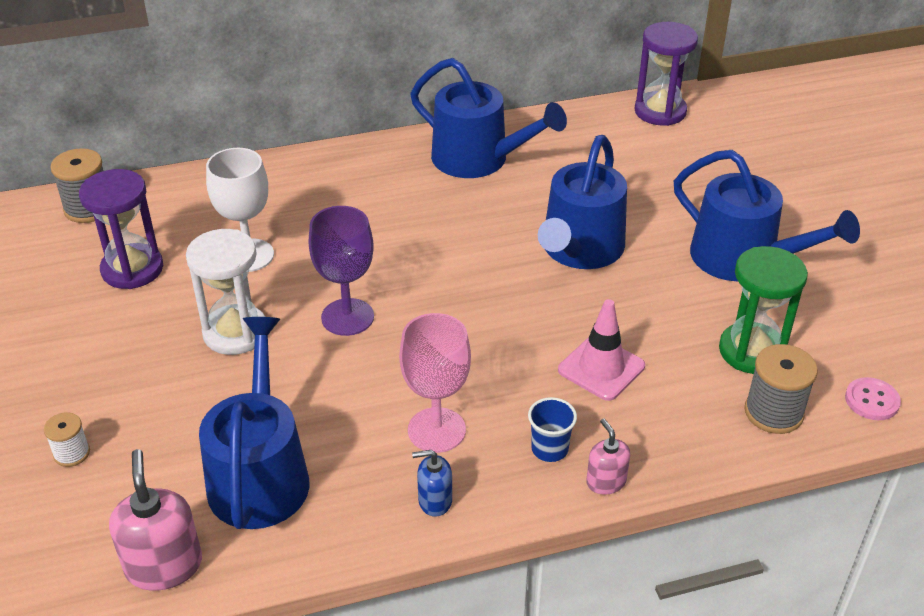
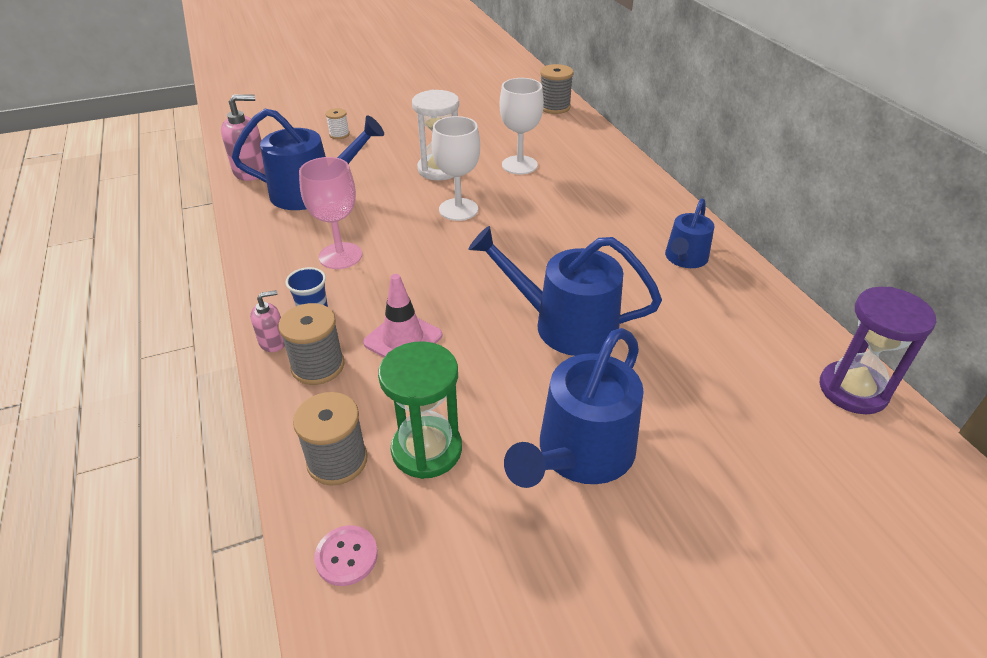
camera: 85 degrees right, 0 degrees up
purple hourglass [79,169,163,289] -> none
purple goblet [308,206,374,336] -> white goblet [432,116,480,221]
blue watering can [410,58,567,178] -> blue watering can [665,198,715,268], size x0.59
blue soap dispenser [412,450,452,517] -> none
none -> grey spool [278,303,345,385]

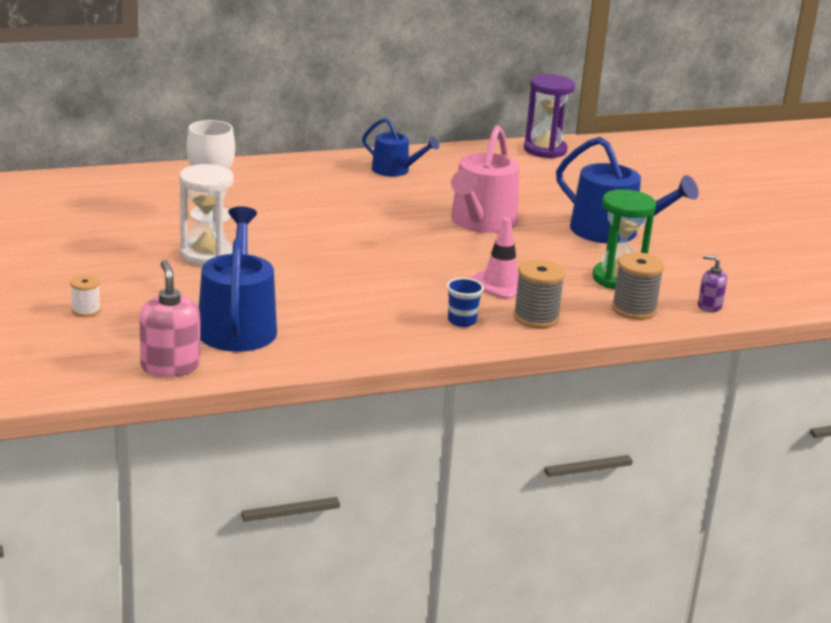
camera: 90 degrees left, 15 degrees down
pink soap dispenser [250,290,285,352] -> none
pink goblet [299,157,362,269] -> none
pink button [314,525,378,586] -> purple soap dispenser [698,255,727,312]
white goblet [432,116,480,221] -> none
blue watering can [468,226,662,356] -> pink watering can [451,125,519,233]
grey spool [540,64,574,114] -> none

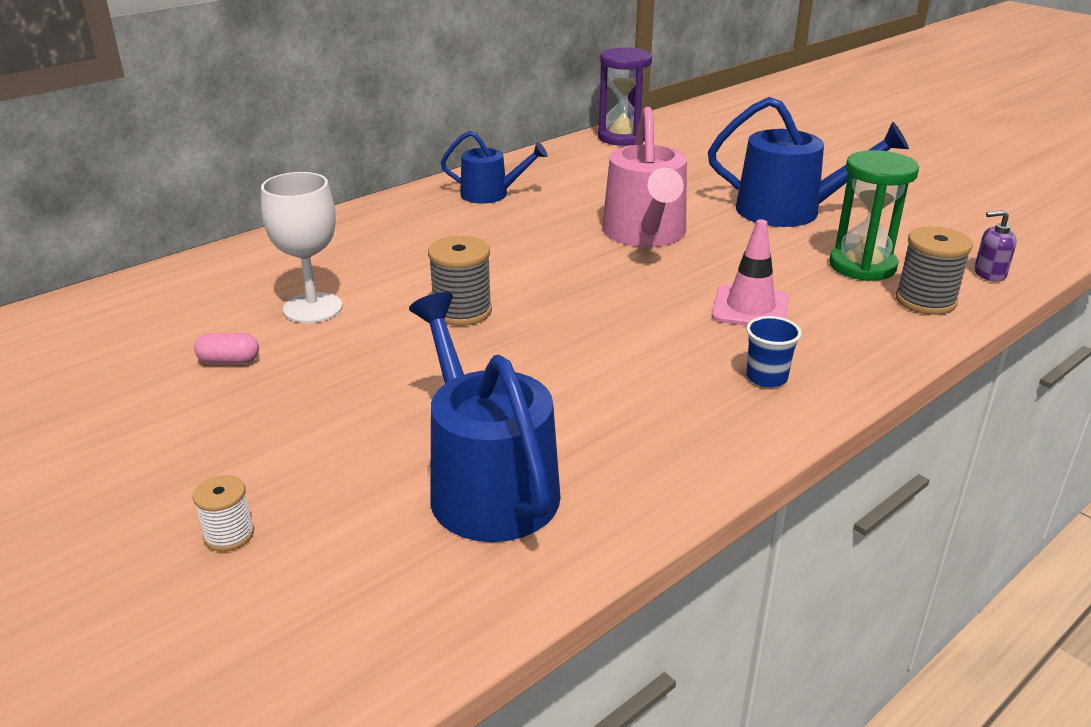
camera: 20 degrees left, 5 degrees up
pink soap dispenser [139,260,200,377] -> none
white hourglass [179,164,234,266] -> none
grey spool [513,259,565,328] -> grey spool moved to [428,236,492,326]
none -> pink capsule [194,333,259,364]

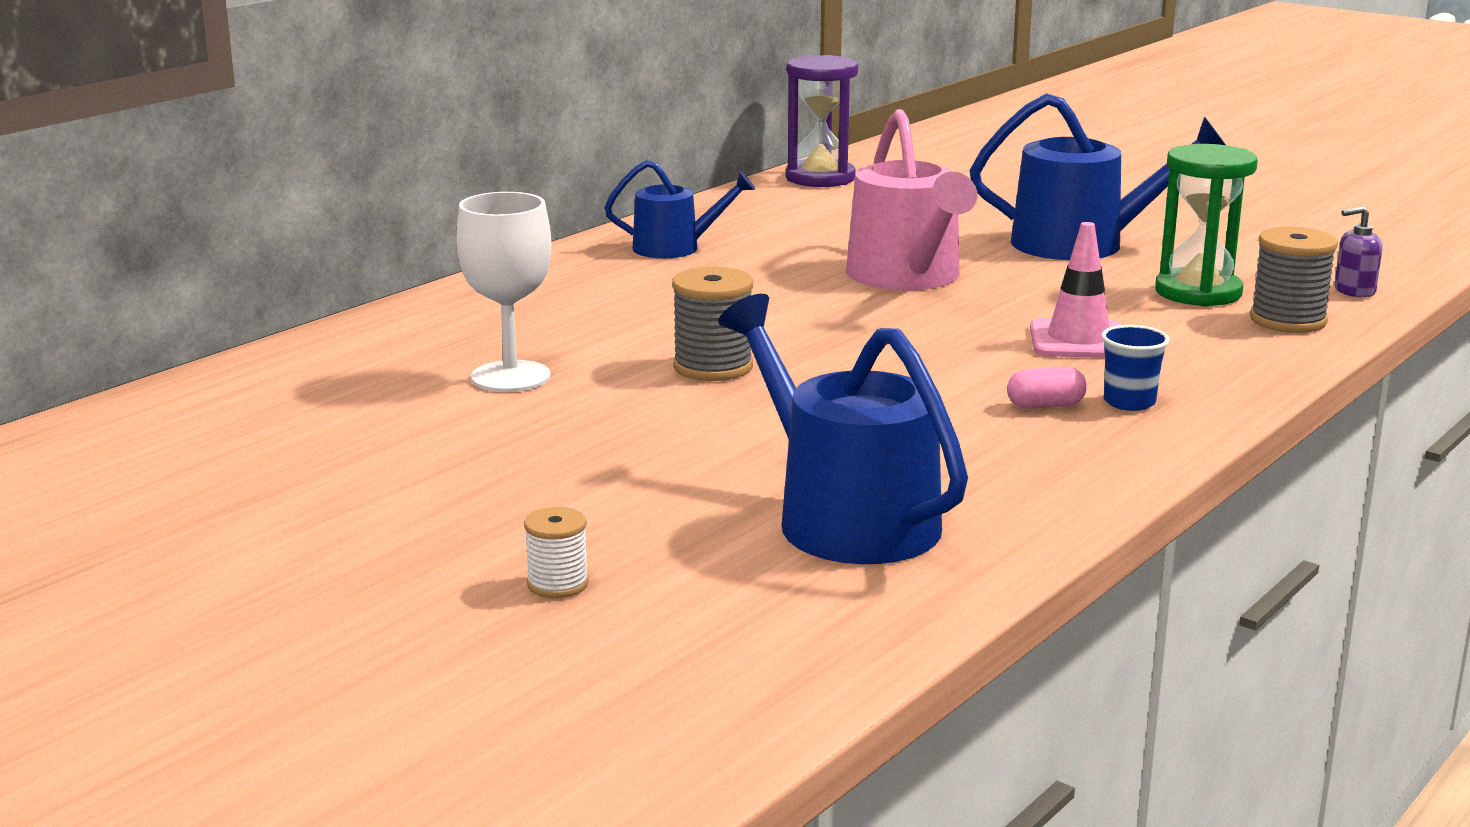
camera: 10 degrees left, 10 degrees down
pink capsule [194,333,259,364] -> pink capsule moved to [1007,367,1087,409]

